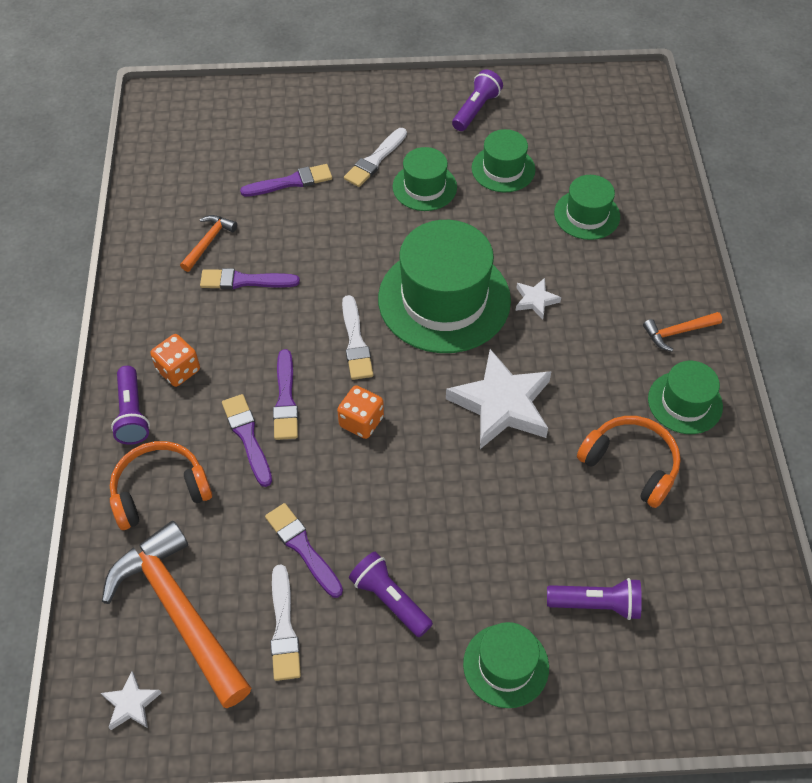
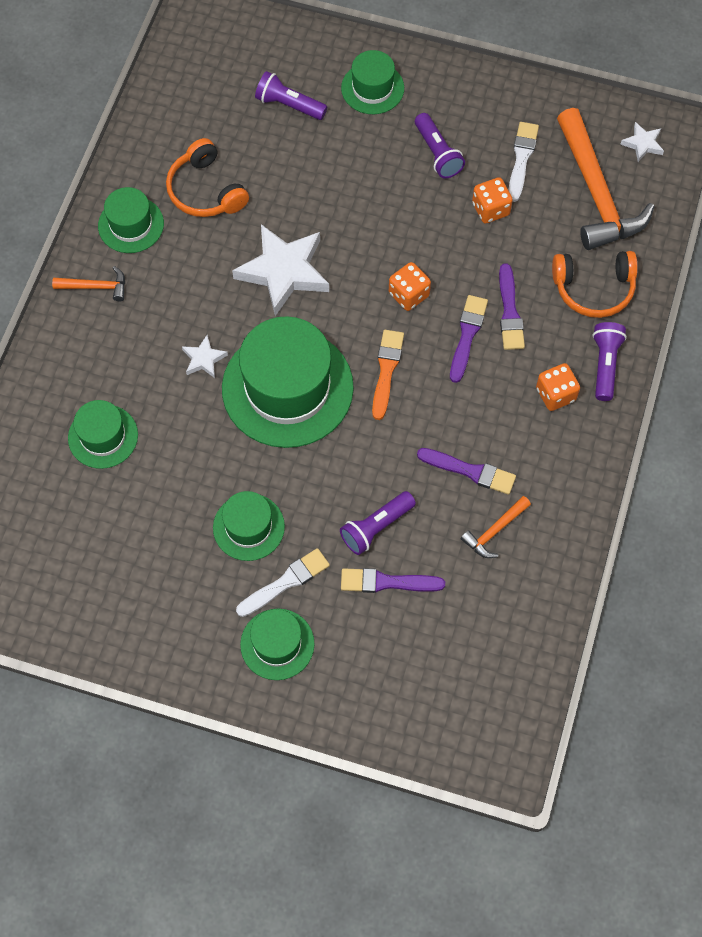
camera: 160 degrees left, 10 degrees up
purple brush [265,503,343,598] -> orange dice [472,177,513,223]
white brush [342,295,373,380] -> orange brush [372,330,404,420]
purple flashlight [452,70,503,131] -> purple flashlight moved to [340,491,416,555]
green hat [472,129,535,192] -> green hat moved to [240,609,315,680]

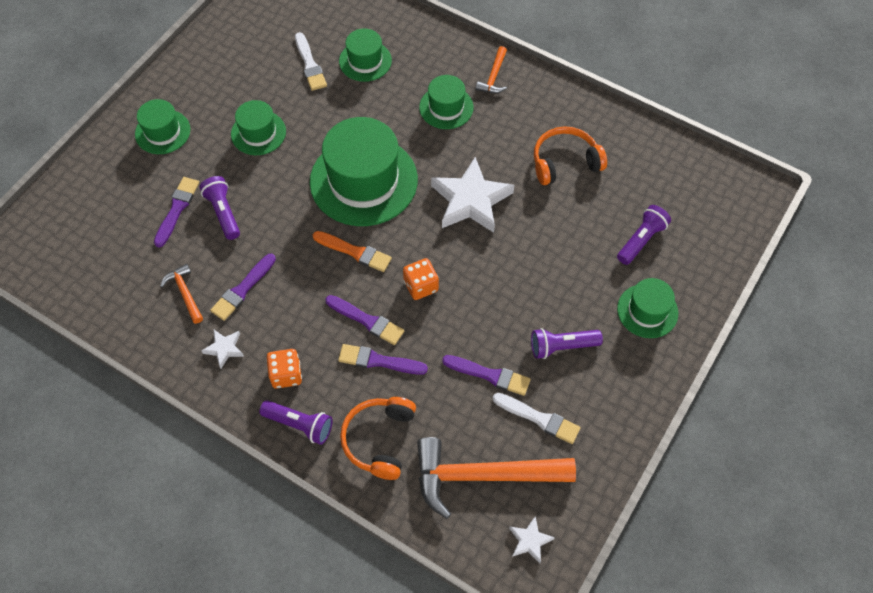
camera: 105 degrees right, 5 degrees down
green hat [98,187,164,253] -> green hat moved to [419,75,474,129]
white star [182,335,228,378] -> white star moved to [202,330,244,369]
white brush [236,548,330,617] -> white brush moved to [295,32,327,91]
orange dice [472,177,513,223] -> purple brush [442,355,531,396]

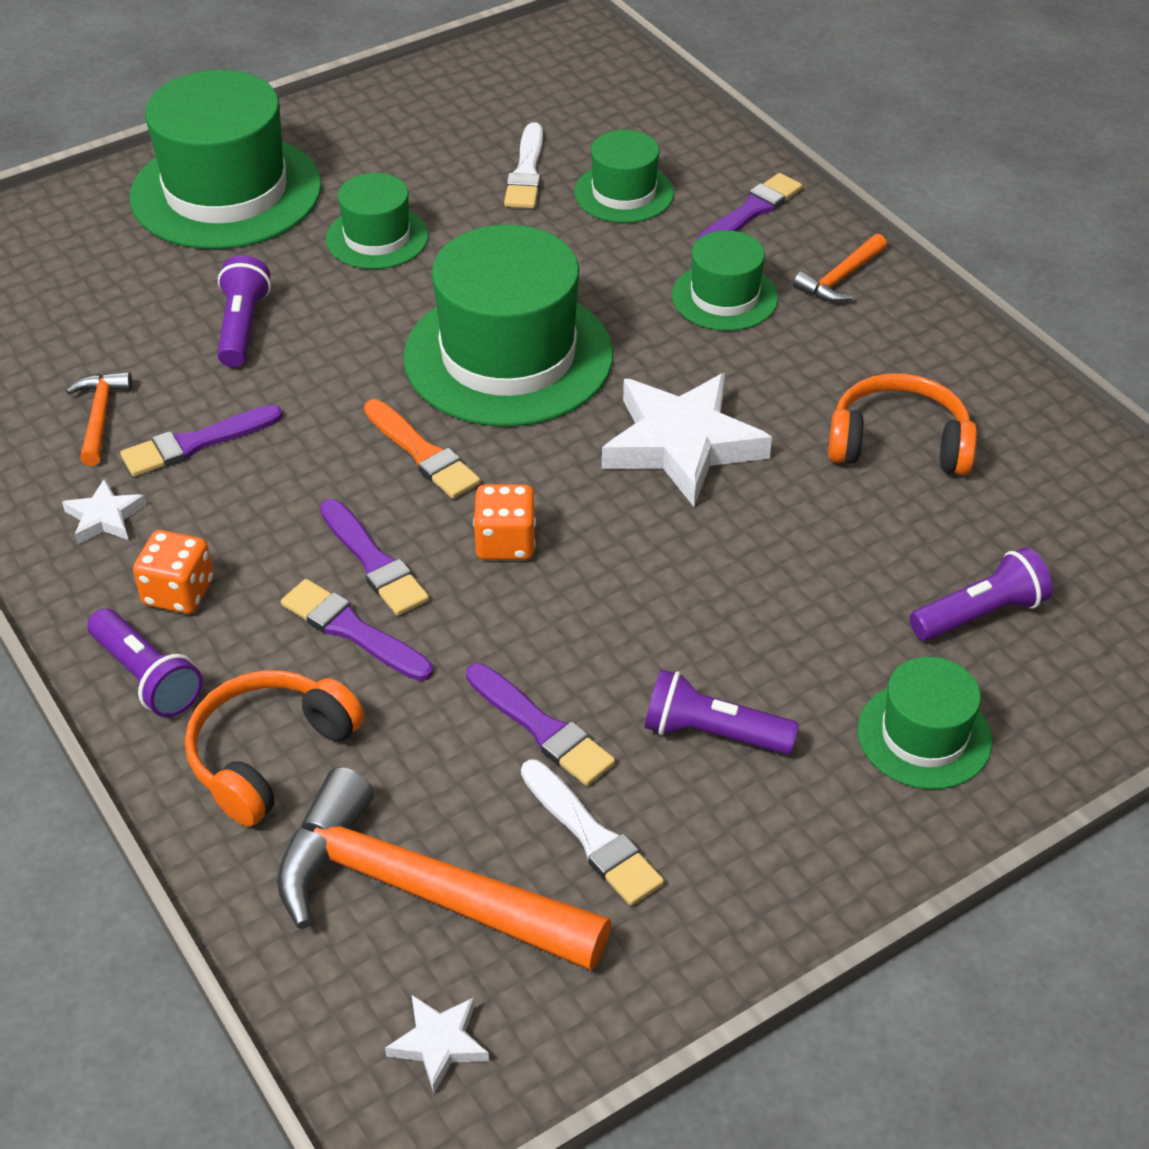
camera: 25 degrees right, 15 degrees down
green hat [135,99,190,154] -> green hat [130,70,322,249], size x1.91
purple brush [154,177,199,248] -> purple brush moved to [696,173,802,241]

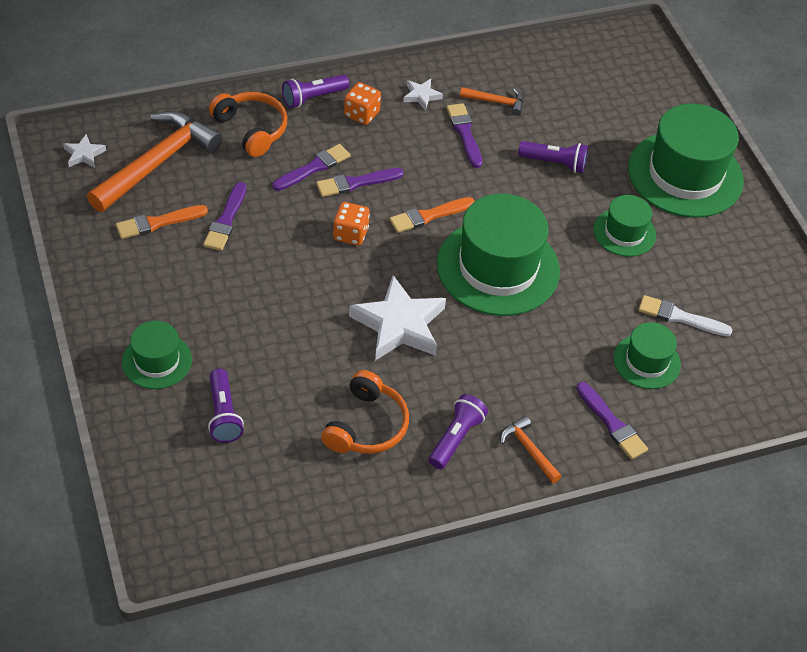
camera: 100 degrees right, 5 degrees up
purple brush [466,663,615,786] -> purple brush turned 45 degrees counterclockwise [203,182,247,251]
white brush [521,760,664,906] -> orange brush [116,205,208,239]
purple flashlight [644,669,799,755] -> purple flashlight moved to [429,394,488,469]
green hat [672,230,778,331] -> none

